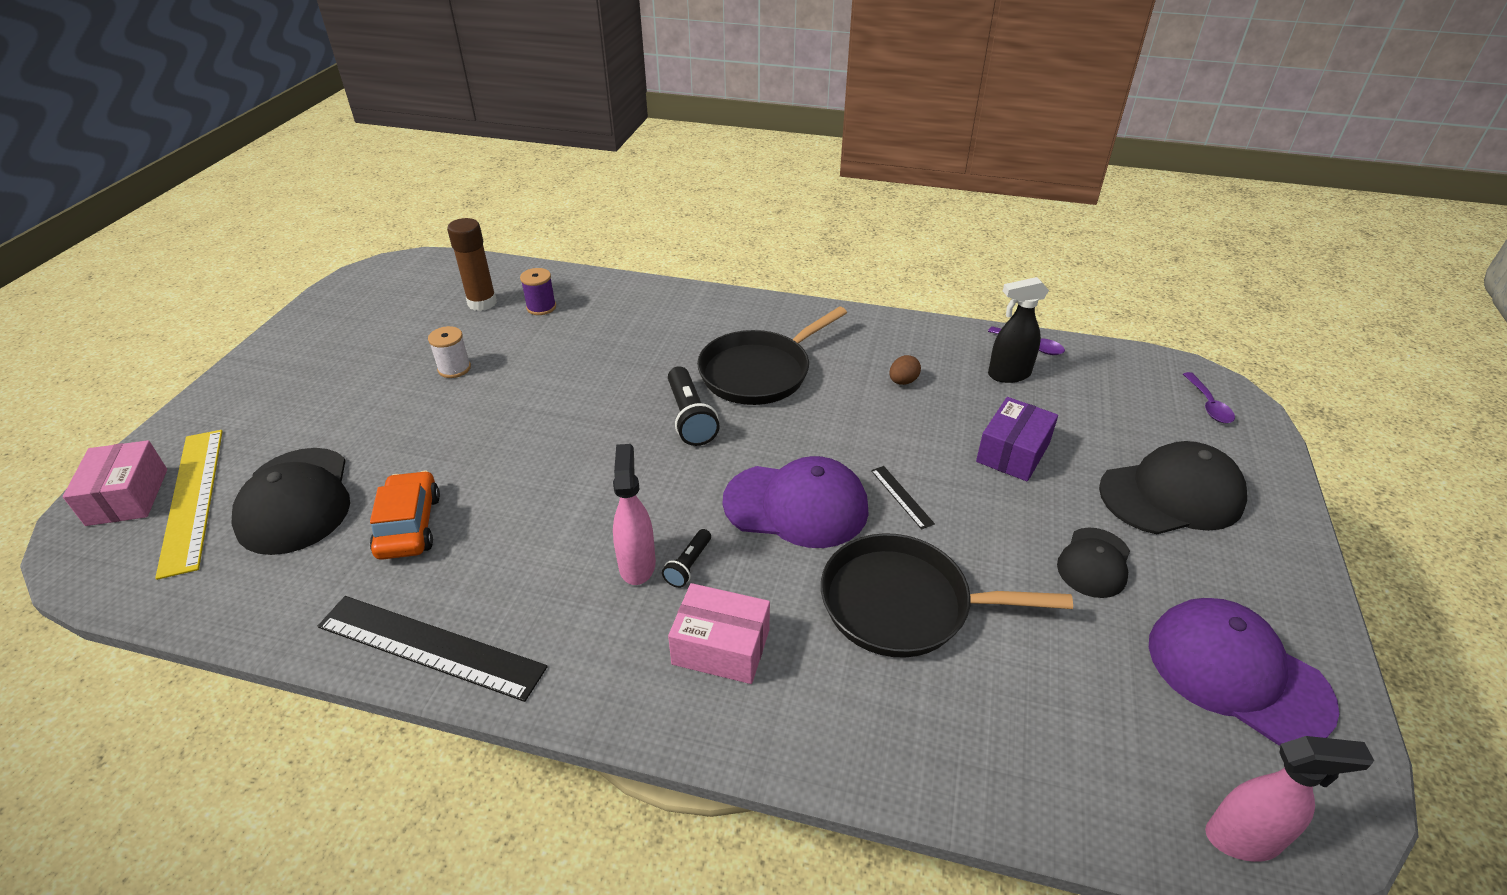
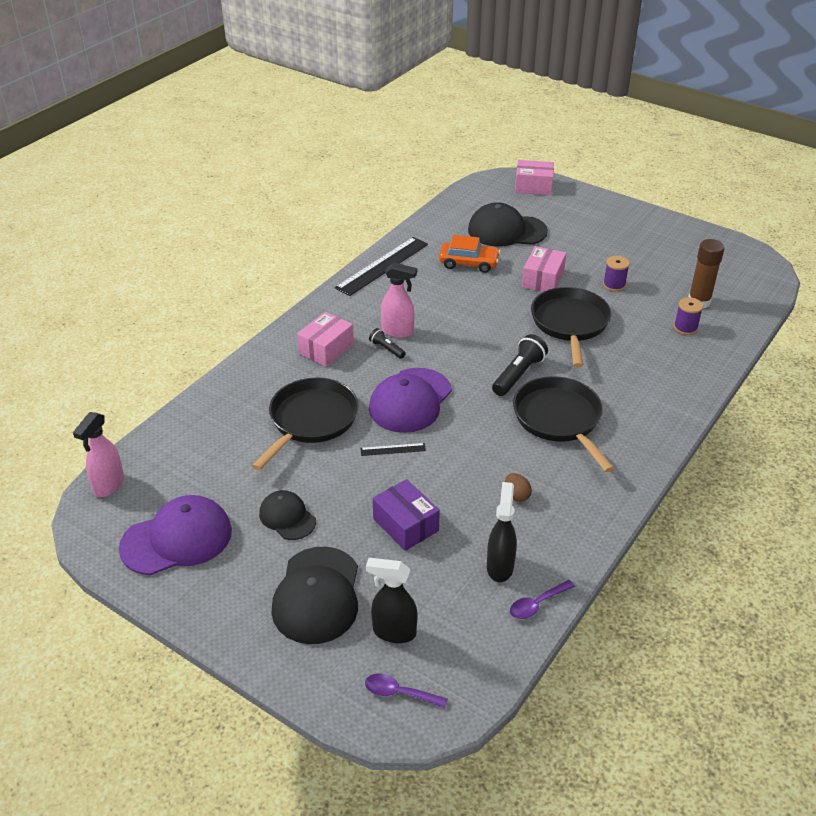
camera: 110 degrees right, 0 degrees up
yellow ruler [155,430,223,580] -> none
white spool [428,326,471,378] -> purple spool [603,256,630,291]
black flashlight [668,366,720,446] -> black flashlight turned 120 degrees clockwise [492,334,548,396]
none -> black spray bottle [366,558,418,643]
none -> pink box [522,246,566,292]
none -> black pan [531,287,611,368]

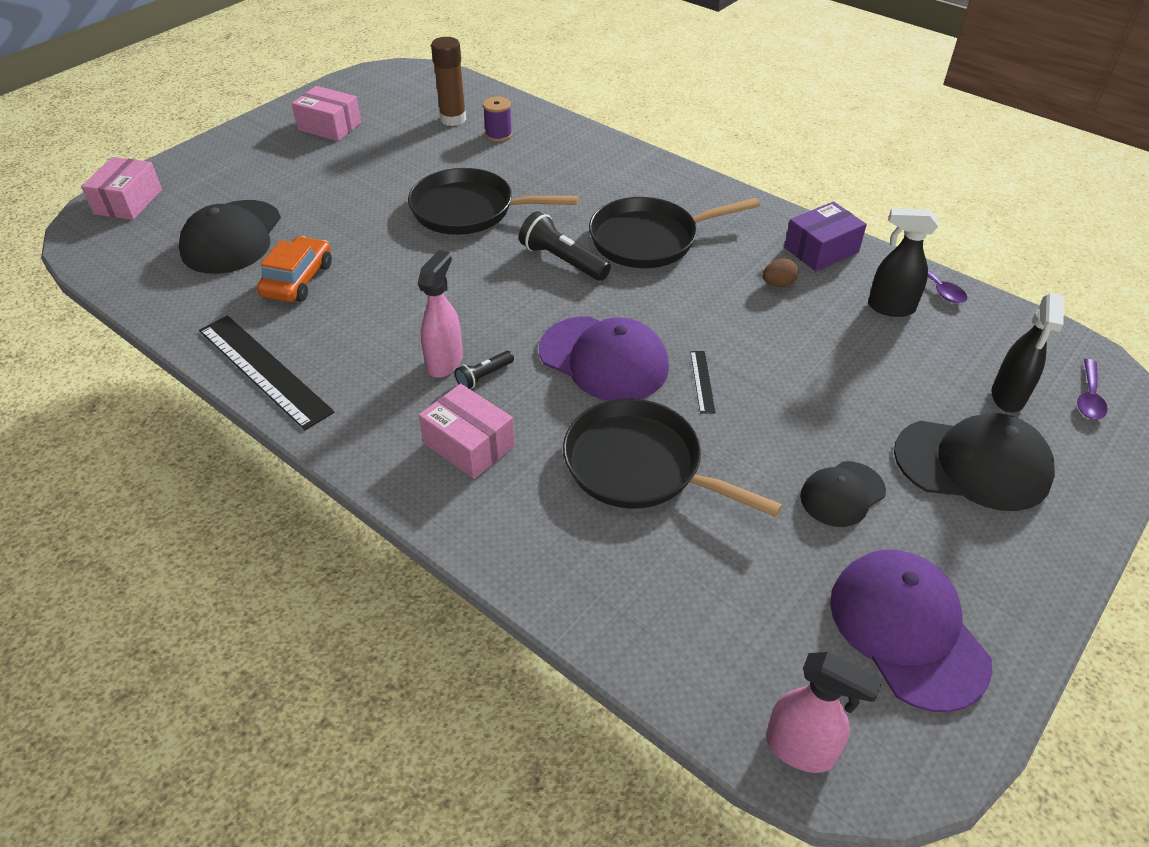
camera: 85 degrees left, 5 degrees up
purple box [373,479,440,551] -> purple box moved to [784,201,867,271]
pink box [522,246,566,292] -> pink box moved to [292,86,361,141]
purple spool [603,256,630,291] -> none

